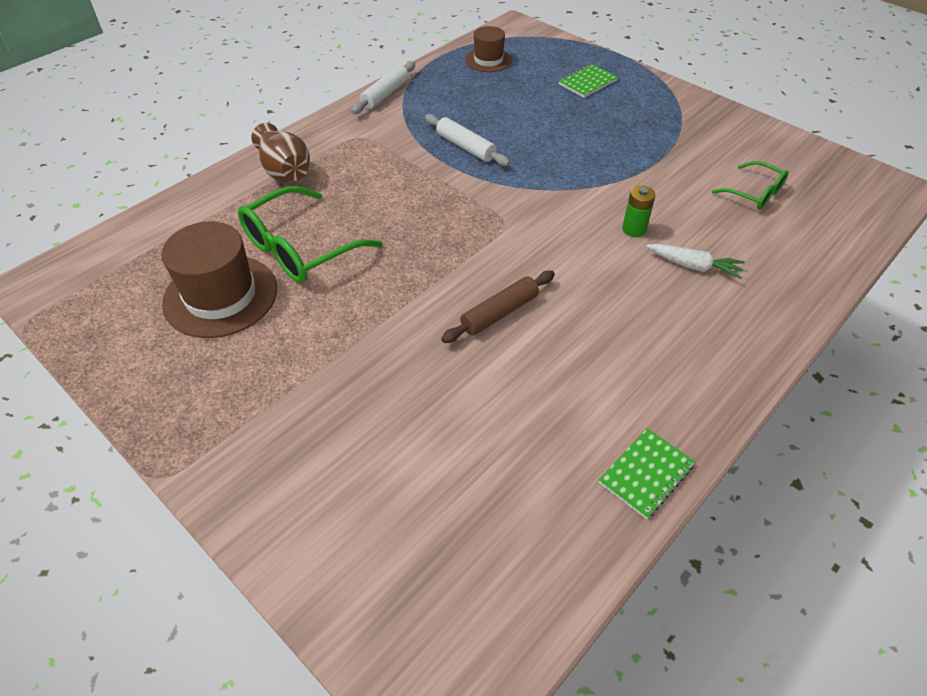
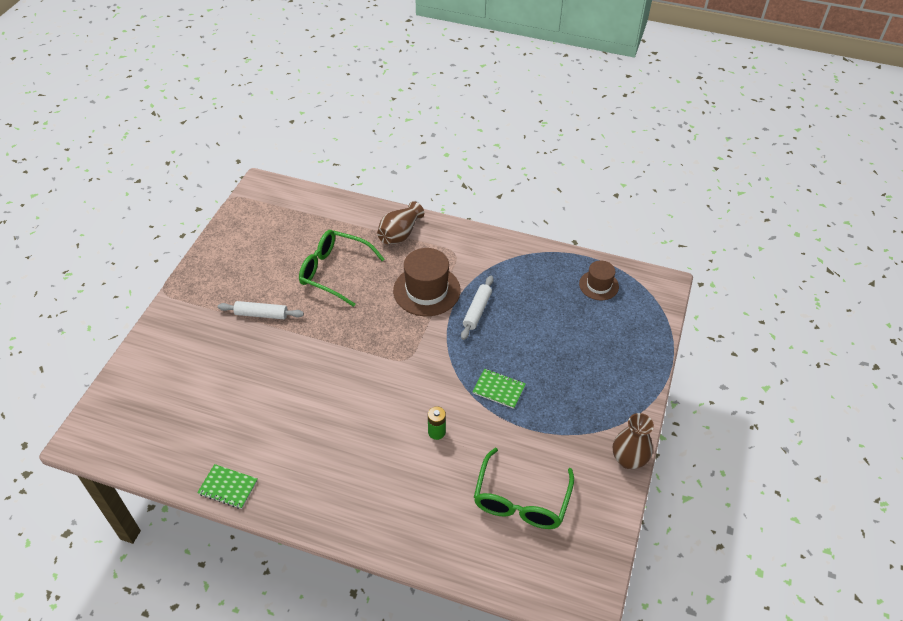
camera: 65 degrees right, 0 degrees up
brown hat [161,222,277,338] -> brown hat moved to [393,248,461,316]
white rolling pin [351,62,415,114] -> white rolling pin moved to [218,301,304,319]
brown rolling pin [441,271,555,343] -> none
green notebook [559,64,618,98] -> green notebook moved to [472,369,526,409]
white carrot [646,244,745,279] -> none
green glasses [712,161,789,210] -> green glasses [474,448,574,529], size x1.76
none -> brown vase [613,413,654,469]

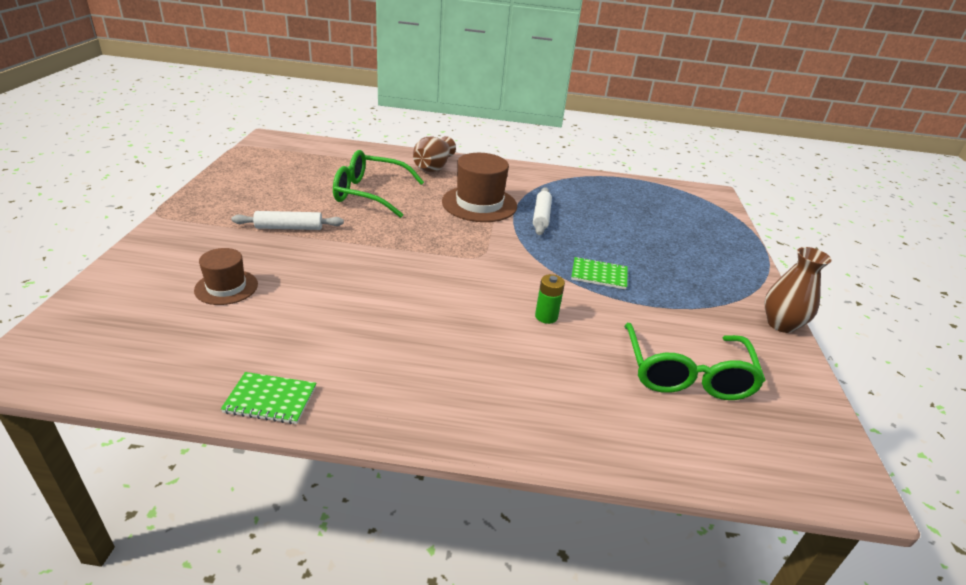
camera: 15 degrees left, 15 degrees down
brown hat [579,260,619,300] -> brown hat moved to [194,248,258,305]

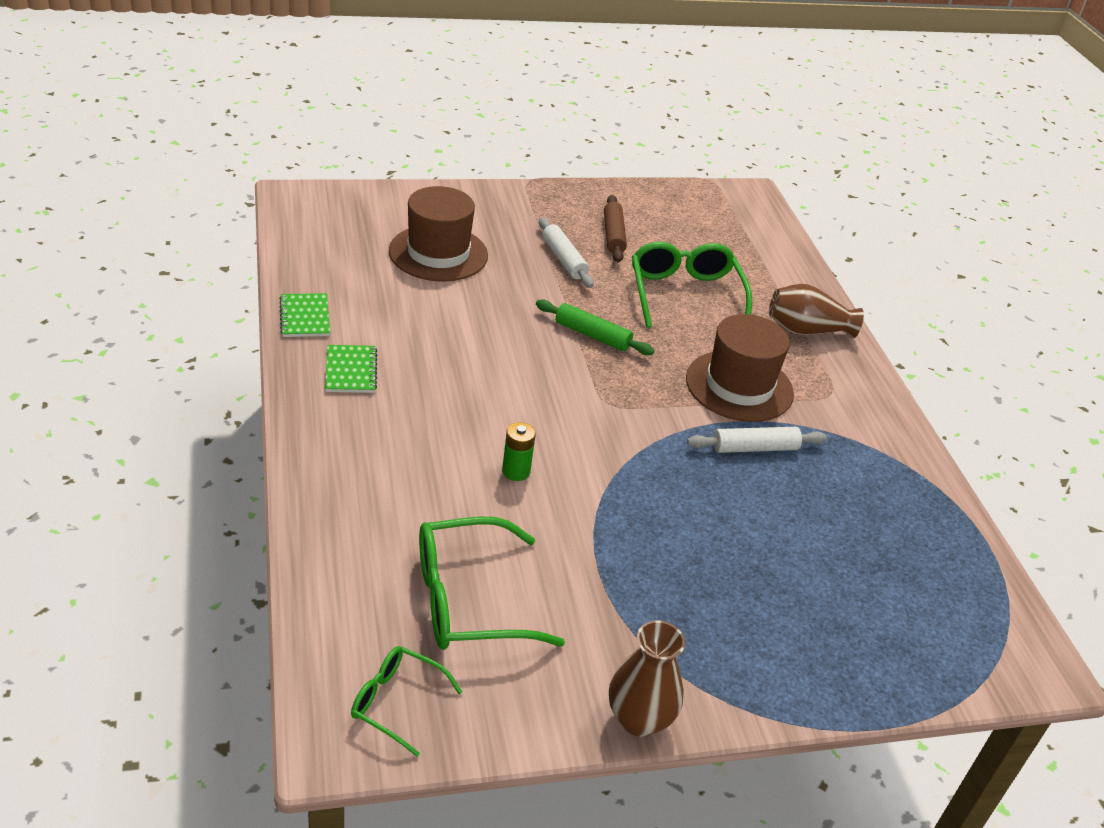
camera: 70 degrees right, 5 degrees up
brown hat [194,248,258,305] -> brown hat [389,186,488,281], size x1.69
green notebook [571,257,628,290] -> green notebook moved to [325,345,377,393]
none -> green glasses [351,646,462,757]
none -> green rolling pin [536,299,654,355]
none -> brown rolling pin [604,195,627,263]

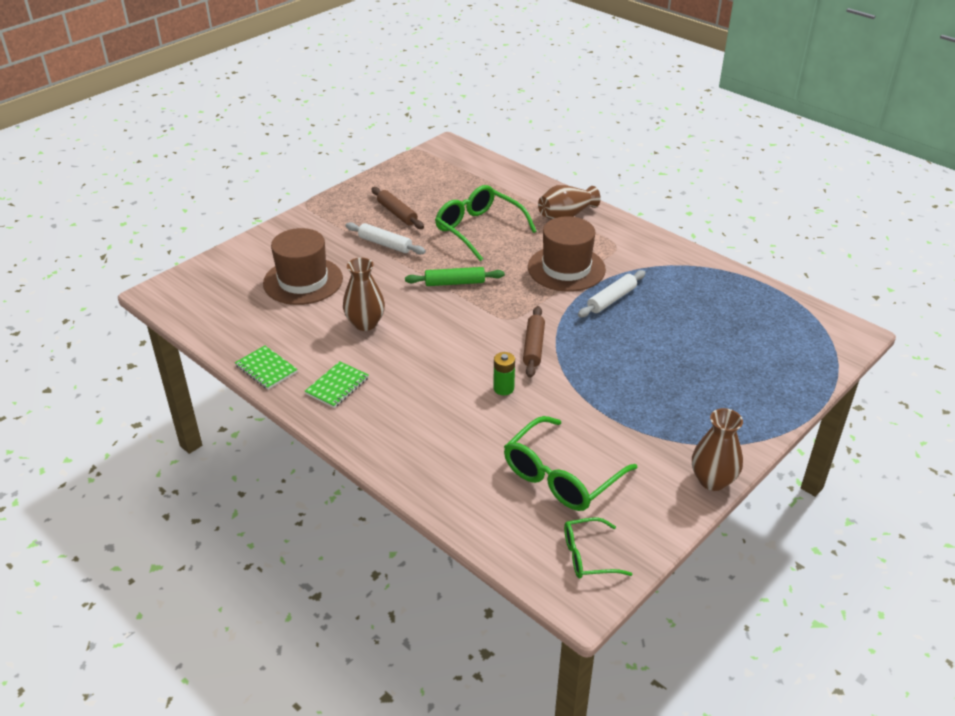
camera: 30 degrees left, 0 degrees up
green notebook [325,345,377,393] -> green notebook turned 75 degrees clockwise [304,361,369,408]
none -> brown vase [343,258,385,331]
none -> brown rolling pin [523,306,545,378]

